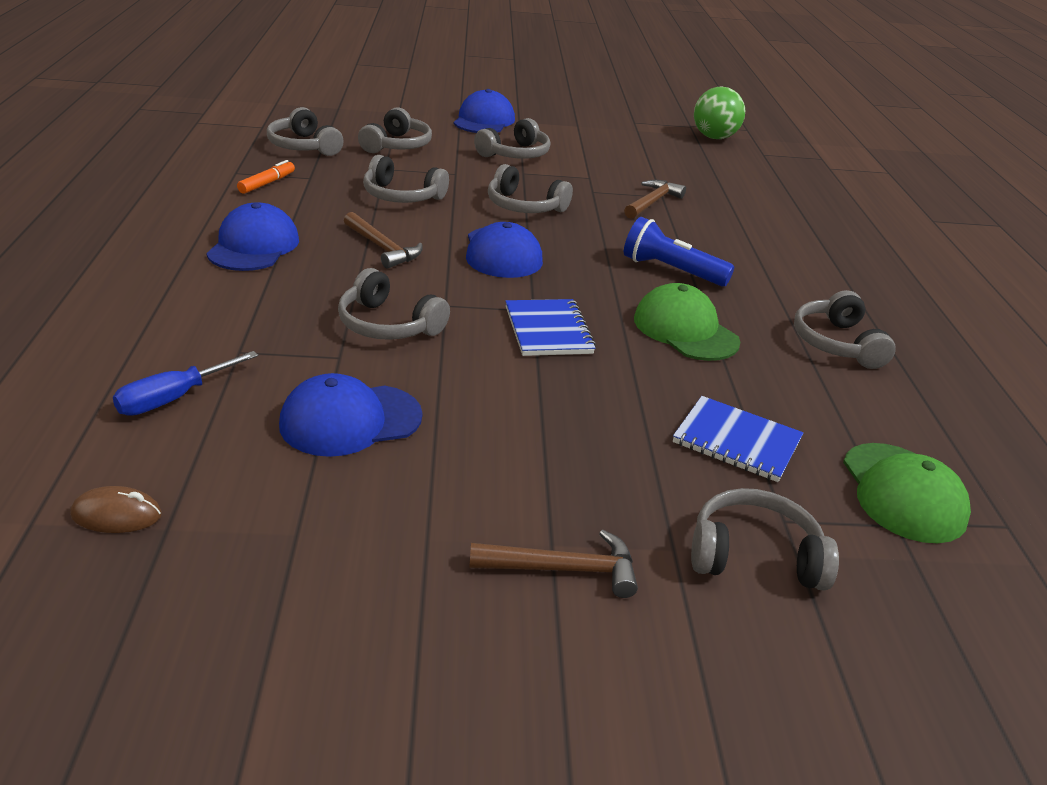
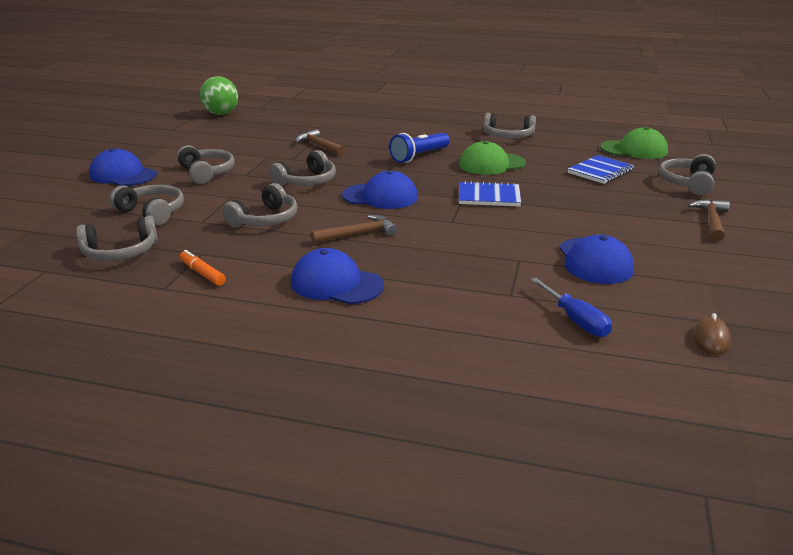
camera: 70 degrees left, 5 degrees down
grey headphones [338,268,450,340] -> none

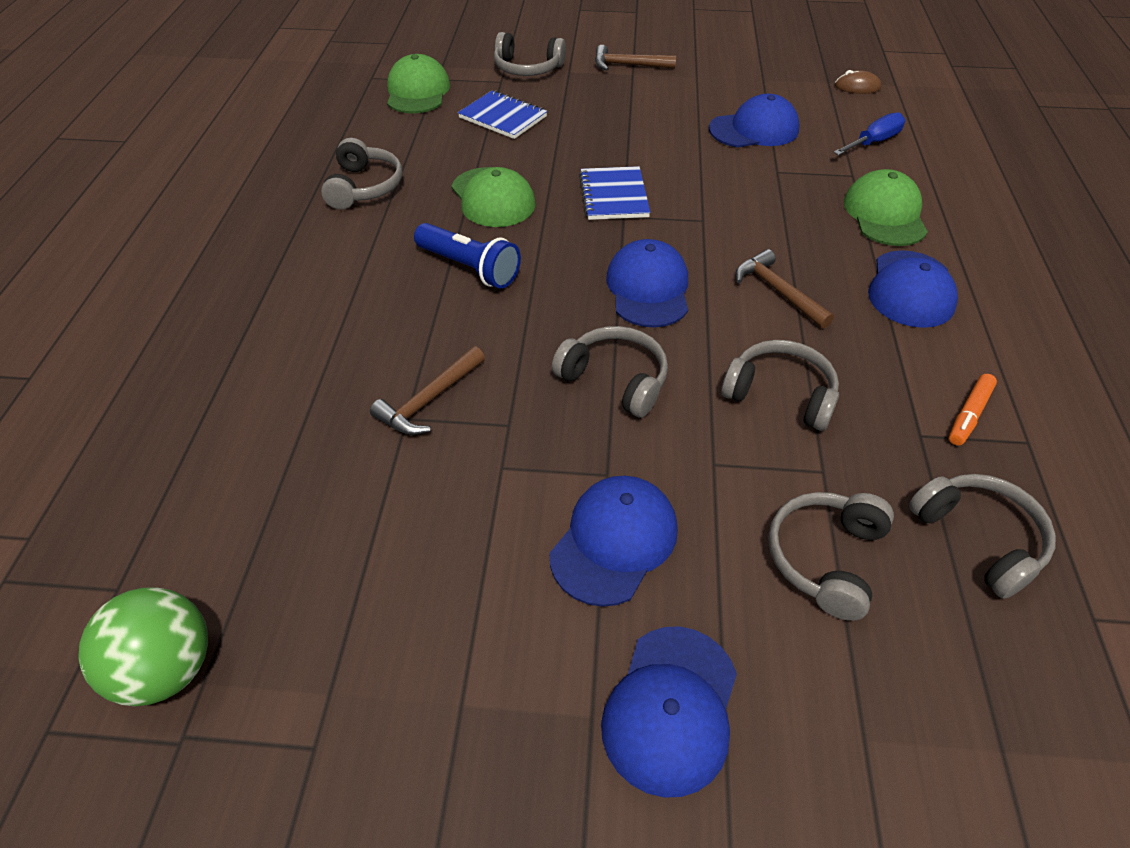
camera: 100 degrees left, 20 degrees up
grey headphones [177,145,235,184] -> blue cap [550,476,678,607]
none -> green cap [844,169,928,246]

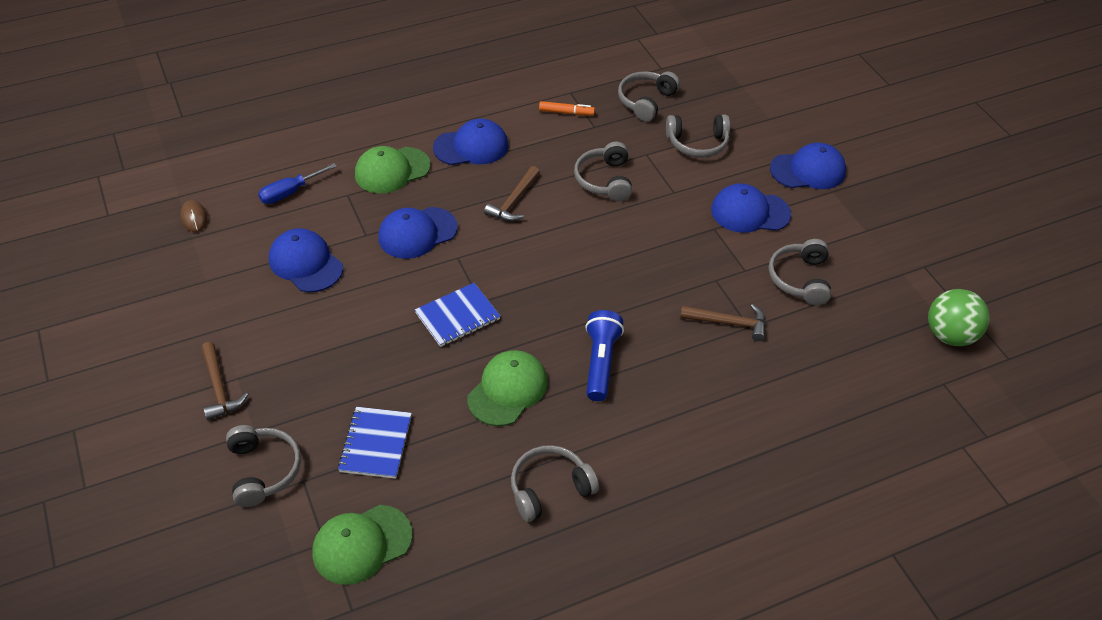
camera: 120 degrees left, 0 degrees up
grey headphones [552,326,668,418] -> grey headphones moved to [768,239,831,305]
blue cap [606,239,688,328] -> blue cap moved to [378,207,458,259]
blue screwdriver [833,112,905,155] -> blue screwdriver turned 60 degrees counterclockwise [258,163,337,204]

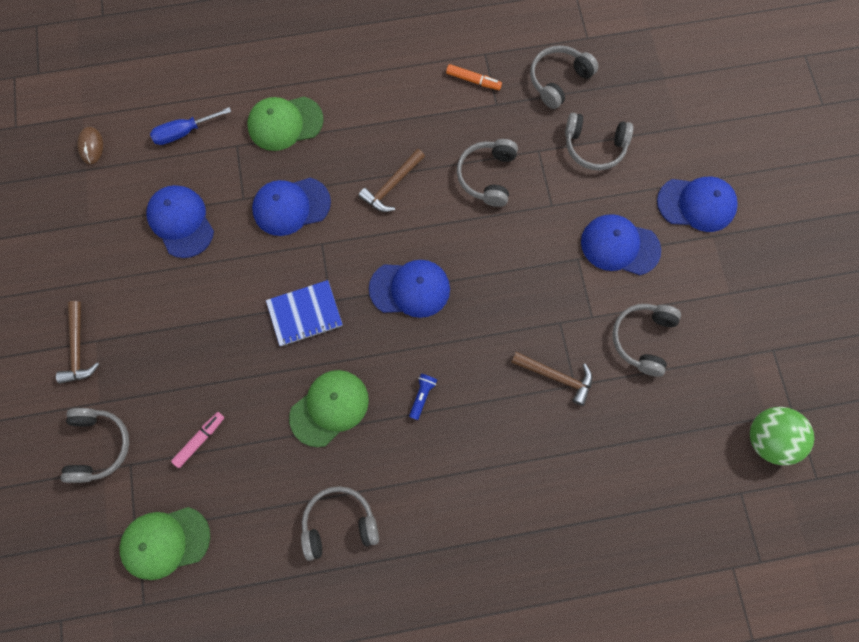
camera: 15 degrees right, 25 degrees up
blue notebook [338,407,412,479] -> pink marker [171,412,224,468]
blue cap [433,119,508,165] -> blue cap moved to [369,260,450,318]
blue flashlight [585,310,624,401] -> blue flashlight [409,374,437,420], size x0.52

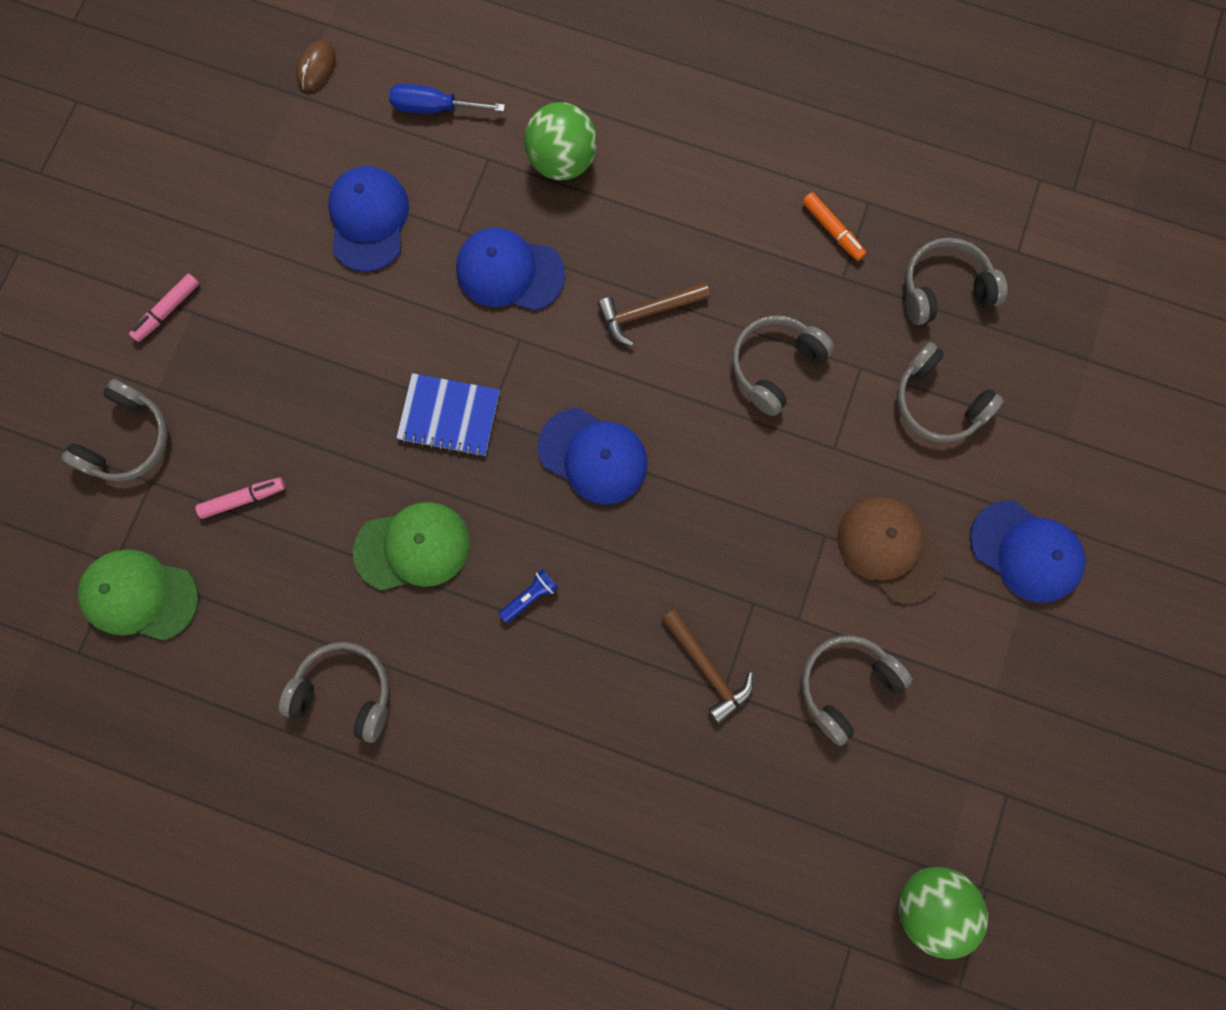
camera: 30 degrees right, 5 degrees up
brown hammer [56,301,99,384] -> pink marker [129,273,199,342]
green cap [247,97,324,151] -> green ball [524,102,597,180]
blue cap [581,214,661,275] -> brown cap [837,497,946,604]

